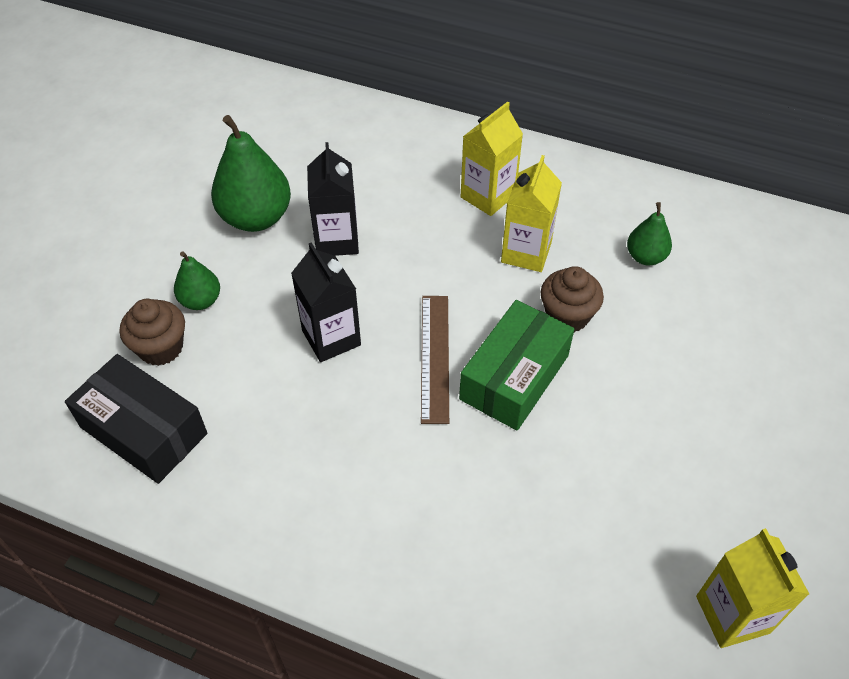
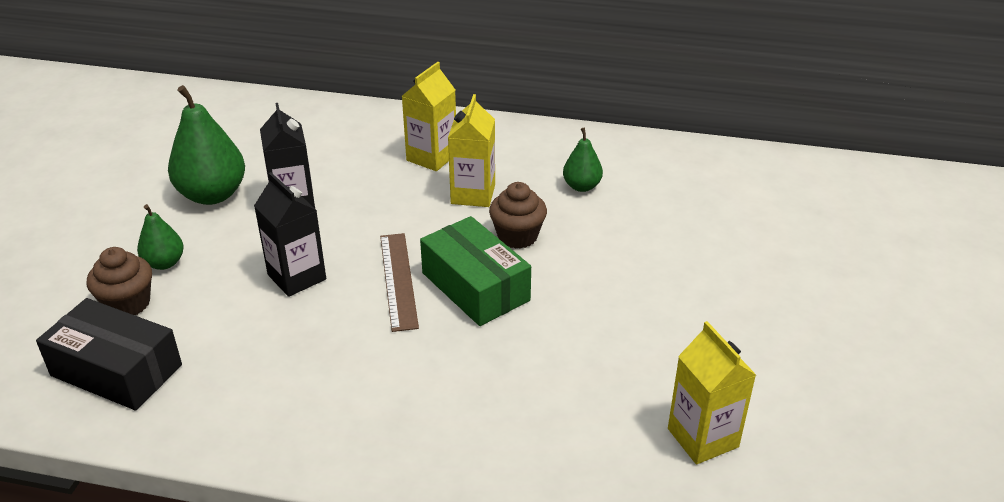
camera: 10 degrees left, 15 degrees down
green box [459,300,574,431] -> green box turned 60 degrees counterclockwise [420,216,531,326]

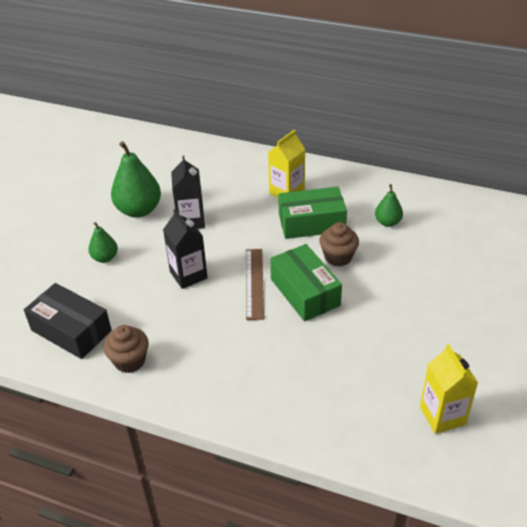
camera: 10 degrees right, 5 degrees up
brown cupcake [87,247,152,315] -> brown cupcake moved to [104,325,149,373]
yellow carton [448,94,495,207] -> green box [278,187,347,239]

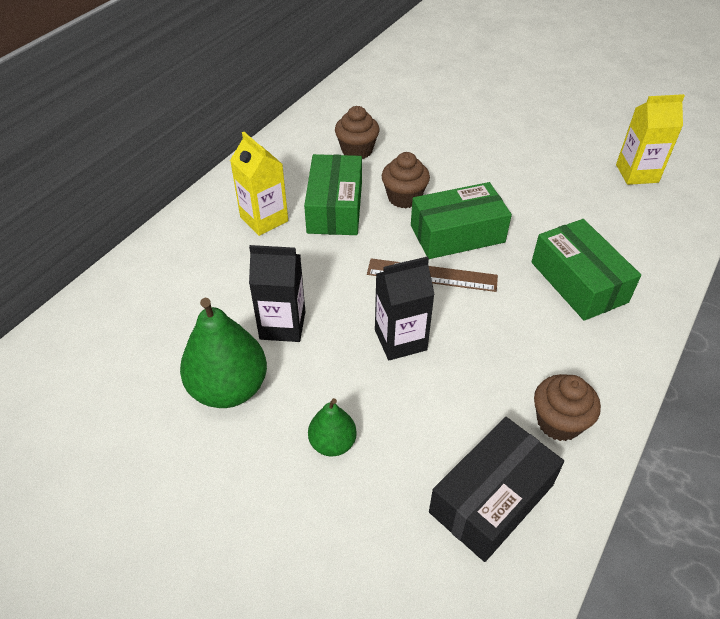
camera: 80 degrees left, 5 degrees up
green pear [375,184,403,227] -> brown cupcake [335,106,379,159]
none -> green box [531,219,641,321]

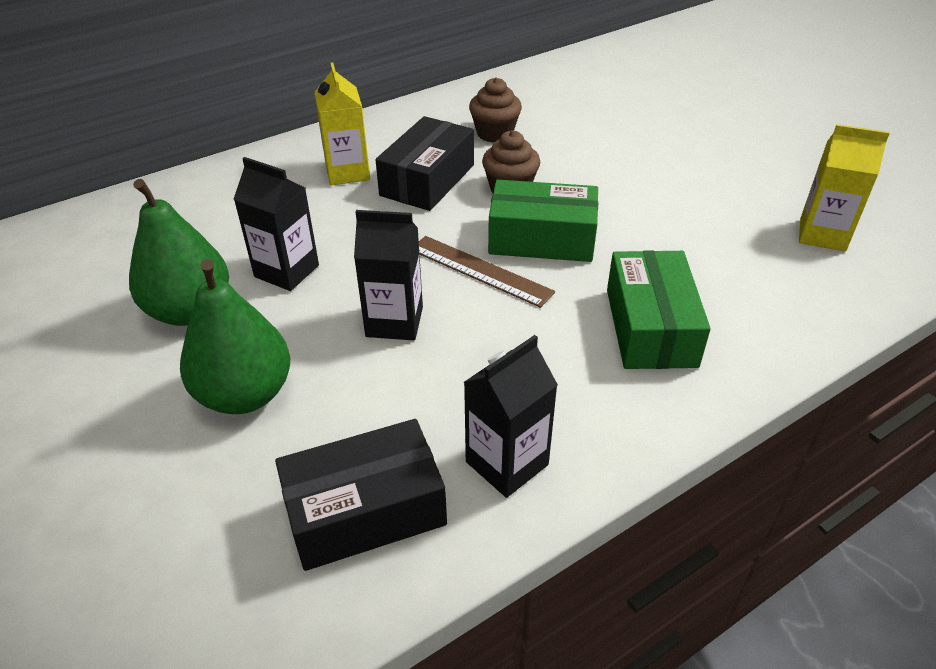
camera: 25 degrees right, 5 degrees down
green box [304,154,362,235] -> black box [376,116,474,211]
green pear [308,398,357,456] -> green pear [180,259,290,414], size x1.83
brown cupcake [534,374,601,441] -> black carton [464,335,558,498]

